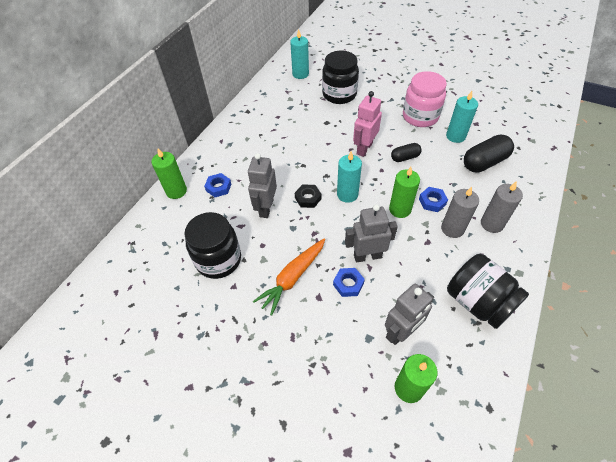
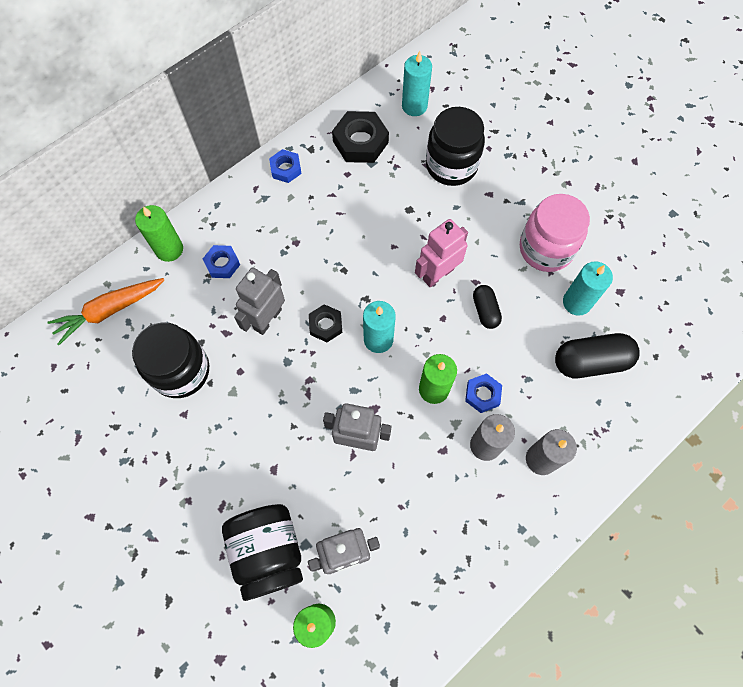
camera: 20 degrees right, 15 degrees up
orange carrot [253,239,325,316] -> orange carrot moved to [47,278,164,345]
blue nut [333,268,365,297] -> blue nut moved to [269,149,302,183]
black capsule [391,143,422,162] -> black capsule turned 75 degrees clockwise [473,285,502,329]
black jar [447,254,529,329] -> black jar moved to [222,504,303,601]
none -> black nut [332,111,389,163]

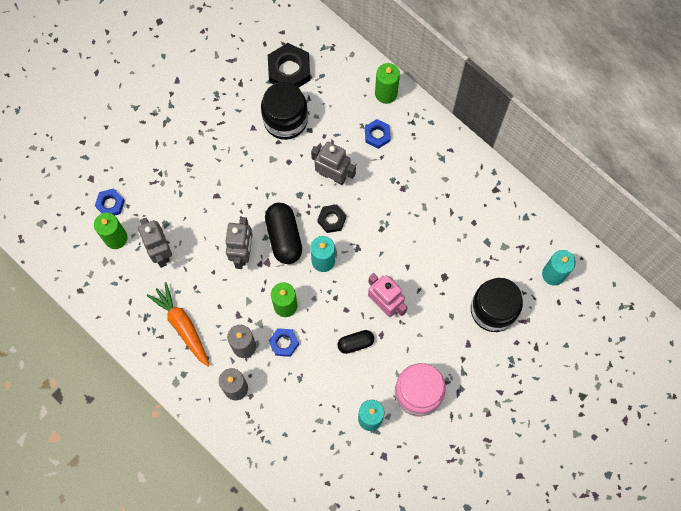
camera: 85 degrees right, 5 degrees up
orange carrot [47,278,164,345] -> orange carrot moved to [147,282,210,367]
black jar [222,504,303,601] -> none
blue nut [269,149,302,183] -> blue nut moved to [95,189,125,215]
black nut [332,111,389,163] -> black nut moved to [268,43,311,88]
black capsule [555,333,640,378] -> black capsule moved to [265,203,302,264]

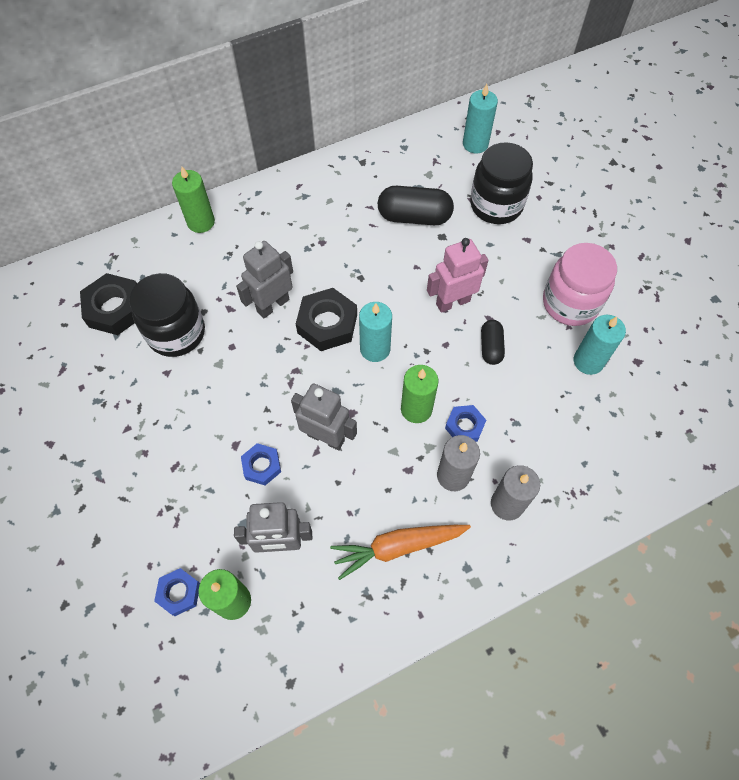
camera: 70 degrees left, 10 degrees down
black capsule [265,203,302,264] -> black capsule moved to [378,186,454,225]
black nut [317,204,346,233] -> black nut [296,288,357,351], size x1.69
blue nut [365,119,391,149] -> blue nut moved to [241,443,281,486]

